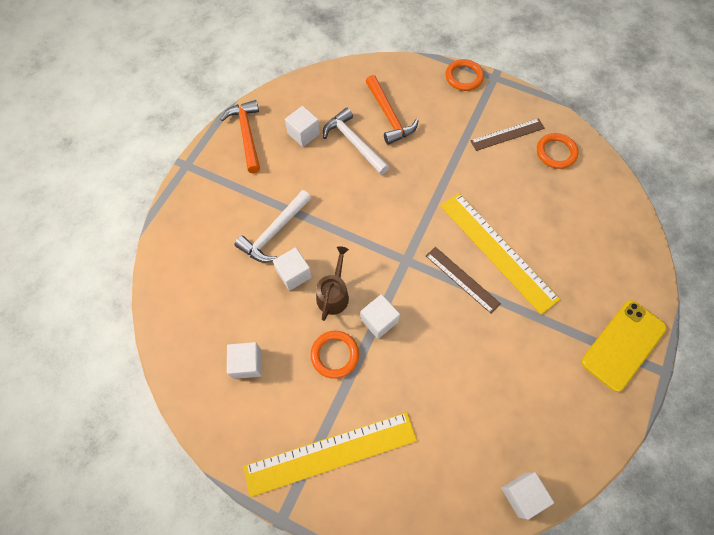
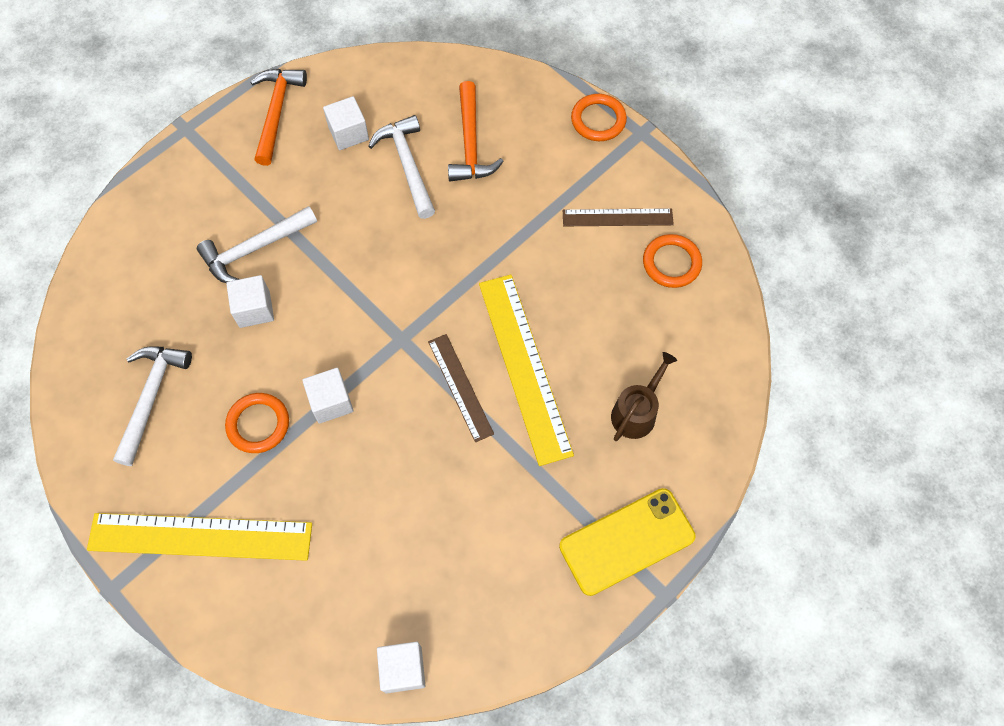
camera: 20 degrees right, 0 degrees up
white cube [227,342,262,379] -> white hammer [113,346,192,466]
brown watering can [316,246,349,321] -> brown watering can moved to [611,352,677,441]

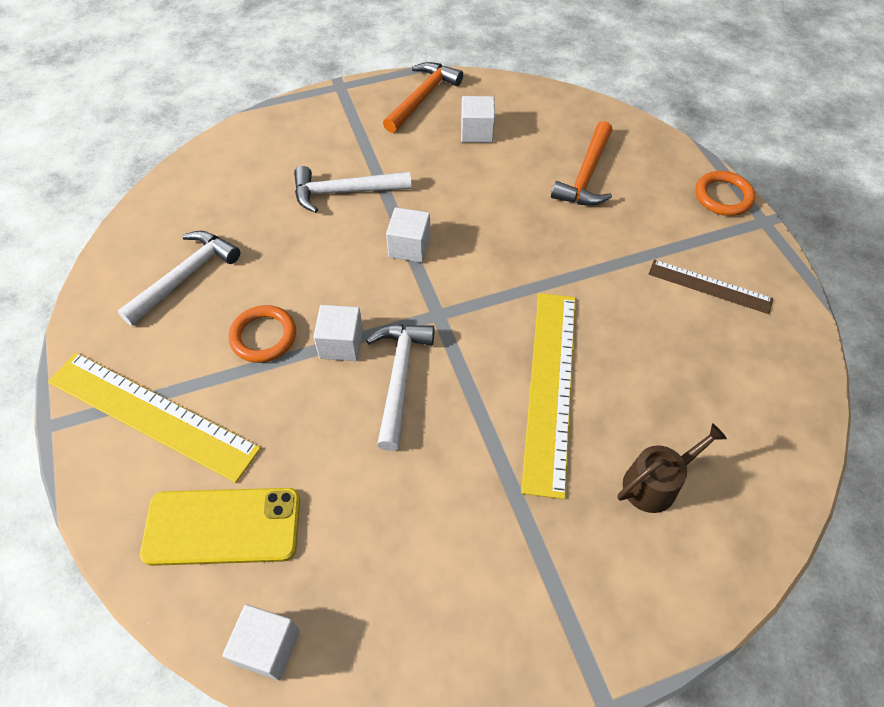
camera: 25 degrees right, 10 degrees down
white cube [226,275,274,328] -> white cube moved to [386,207,430,263]
white hammer [368,115,435,219] -> white hammer moved to [366,324,435,451]
brown ruler [428,334,494,442] -> none
yellow phone [559,488,695,596] -> yellow phone moved to [140,488,300,566]
orange ring [643,234,702,288] -> none

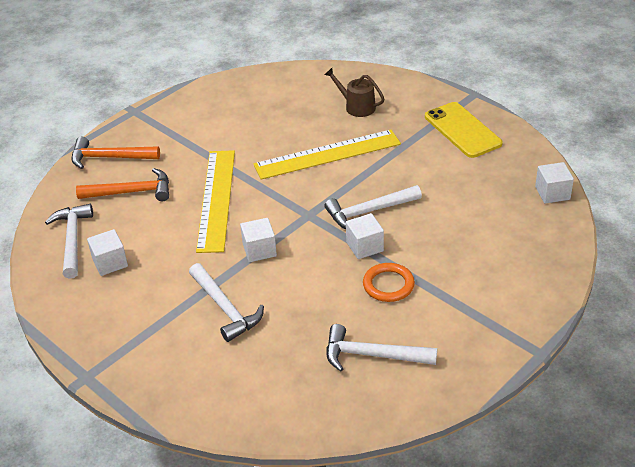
camera: 115 degrees left, 15 degrees down
yellow ruler [48,353,261,483] -> yellow ruler moved to [196,150,235,253]
yellow phone [140,488,300,566] -> yellow phone moved to [425,102,503,158]
orange hammer [383,62,463,133] -> orange hammer moved to [72,137,160,169]
brown ruler [649,259,773,314] -> none
orange ring [695,171,755,216] -> none
none -> white hammer [45,204,93,279]

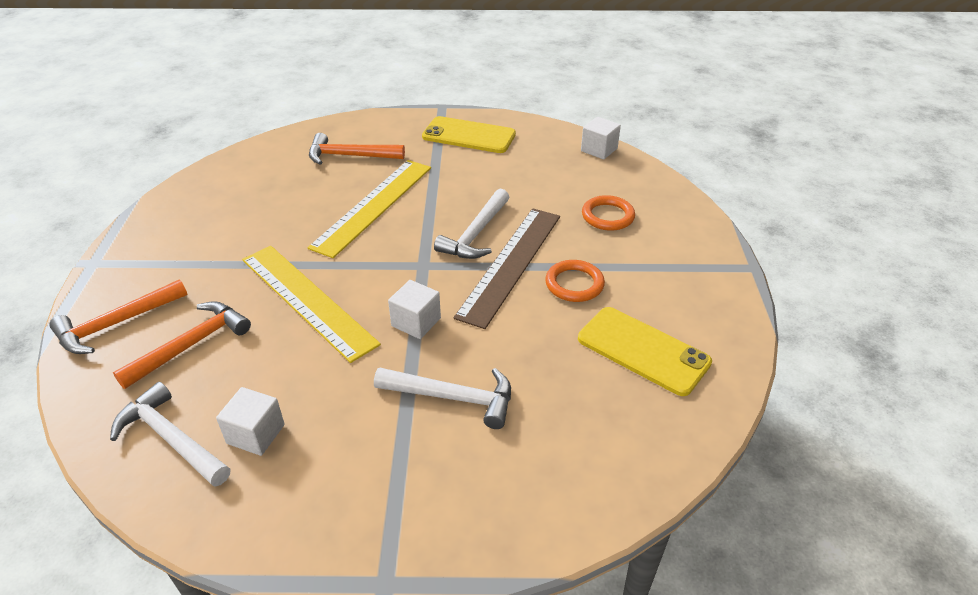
camera: 45 degrees left, 0 degrees up
brown watering can [324,68,384,117] -> orange hammer [309,133,405,164]
white hammer [327,324,437,372] -> yellow phone [578,307,712,396]
white cube [346,213,384,259] -> brown ruler [454,208,560,329]
none -> orange ring [582,195,635,231]

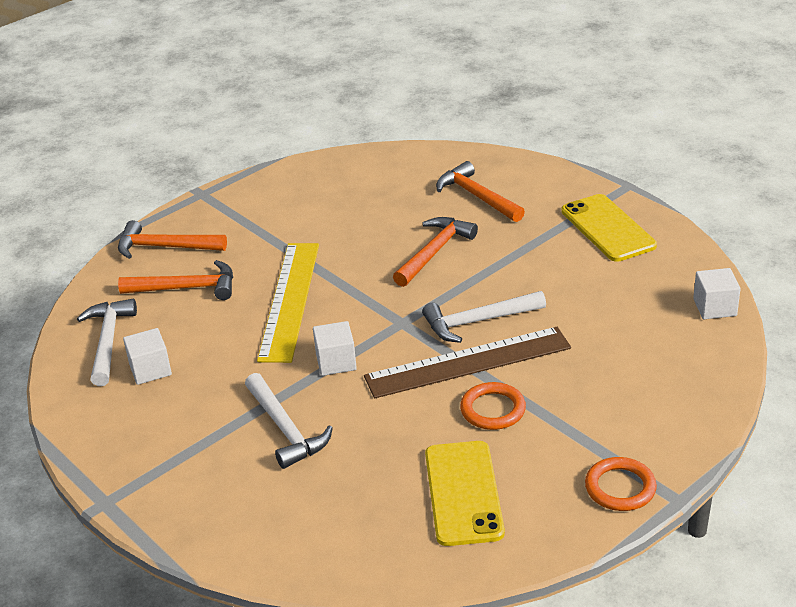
camera: 50 degrees right, 5 degrees down
yellow ruler [308,160,431,258] -> orange hammer [393,217,478,287]
orange ring [582,195,635,231] -> orange ring moved to [585,457,657,511]

